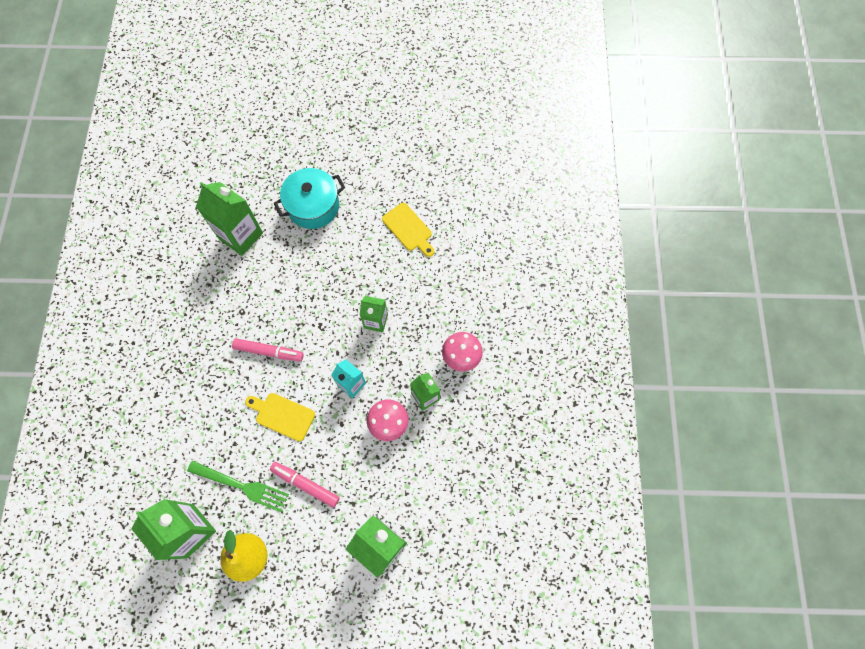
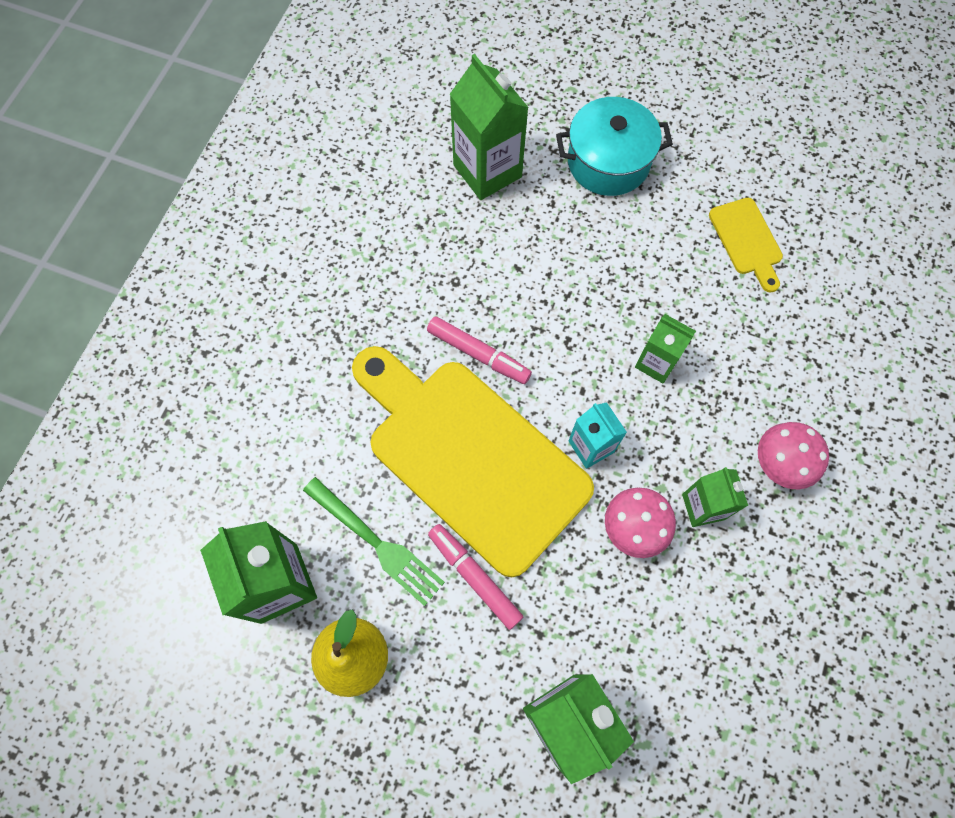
camera: 20 degrees right, 0 degrees up
yellow cutting board [245,393,315,441] -> yellow cutting board [352,346,594,577], size x2.39

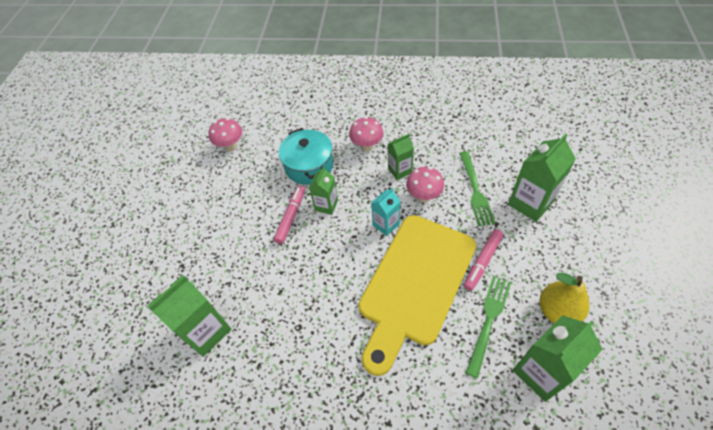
camera: 100 degrees left, 15 degrees down
pink marker [427,316,532,384] -> pink marker moved to [274,186,305,244]
turquoise pot [556,97,673,196] -> turquoise pot moved to [279,128,333,185]
yellow cutting board [709,198,783,292] -> none
none -> pink mushroom [209,118,242,151]
none -> green fork [459,151,495,226]

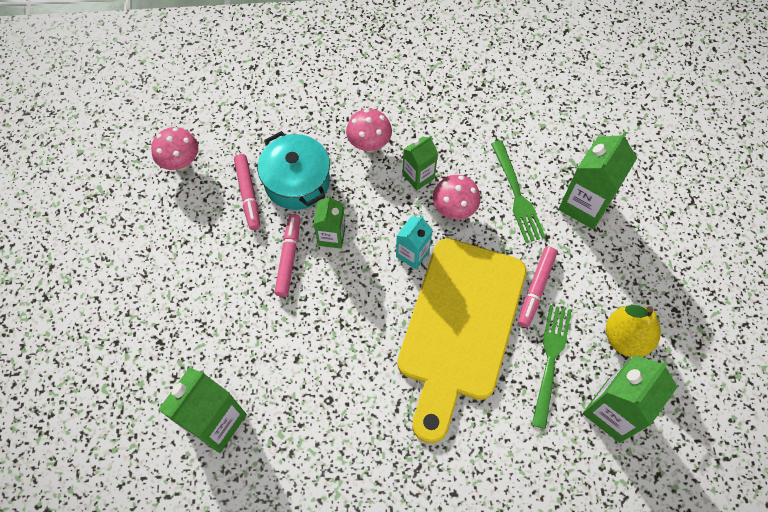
camera: 15 degrees left, 10 degrees up
none -> pink marker [234,154,260,230]

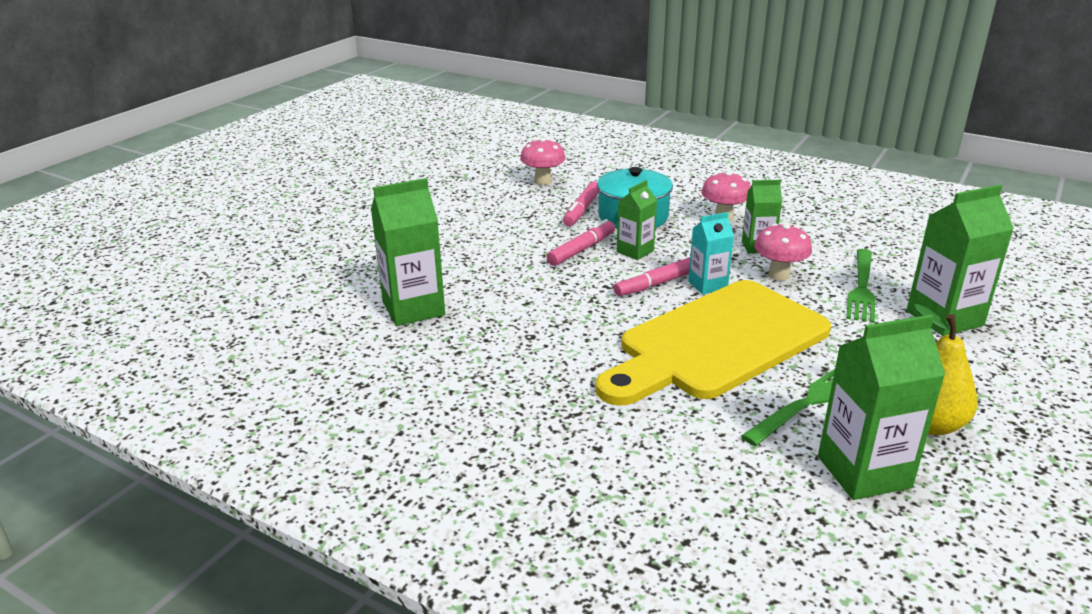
camera: 35 degrees right, 35 degrees down
pink marker [518,246,557,327] -> pink marker moved to [614,257,690,296]

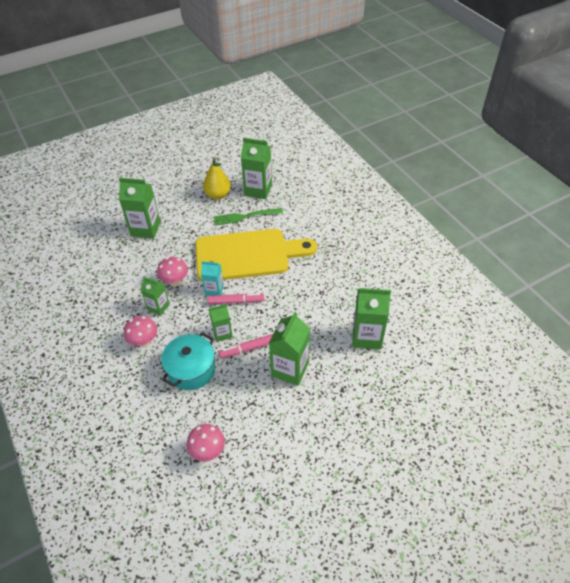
camera: 150 degrees left, 20 degrees up
pink marker [563,182,599,226] -> none
green fork [846,249,875,323] -> none
none -> green carton [269,312,310,386]

